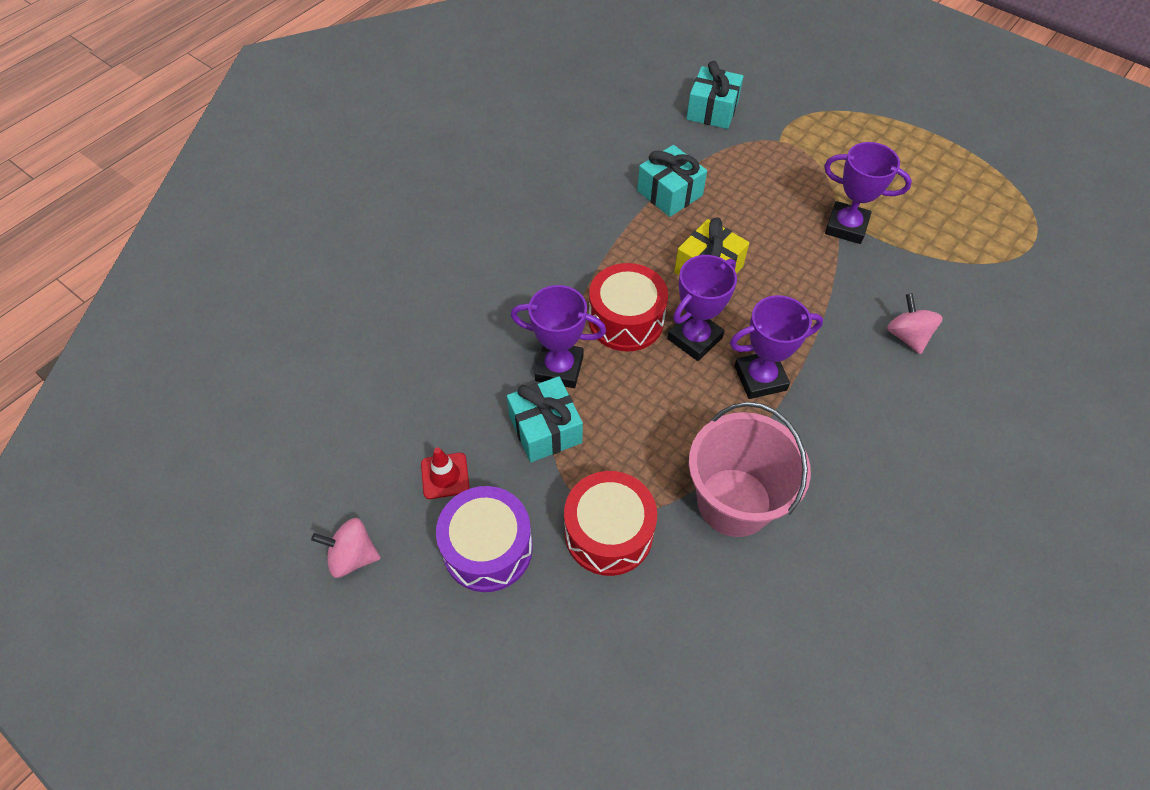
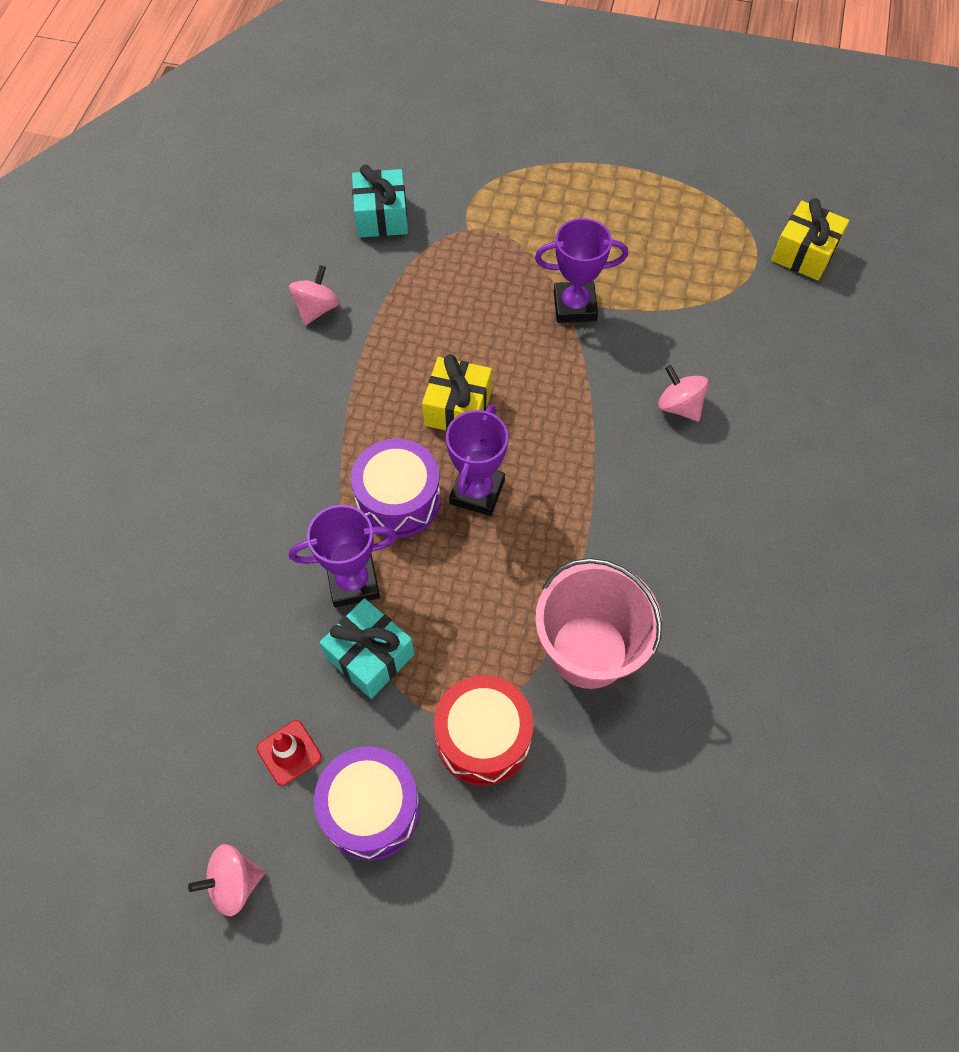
camera: 25 degrees left, 5 degrees up
red drum [589,263,668,352] -> purple drum [351,438,441,538]
turquoise gift [637,145,707,217] -> none
purple trophy [730,295,823,399] -> none
none -> pink spinning top [289,265,339,325]
none -> yellow gift [771,198,849,280]

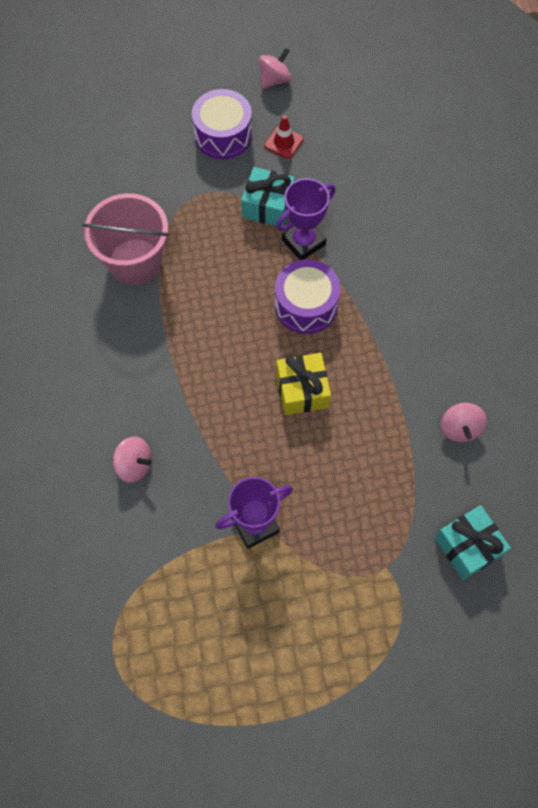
camera: 155 degrees right, 5 degrees up
red drum [434,675,533,785] -> none
purple trophy [446,405,508,516] -> none
yellow gift [771,198,849,280] -> none

